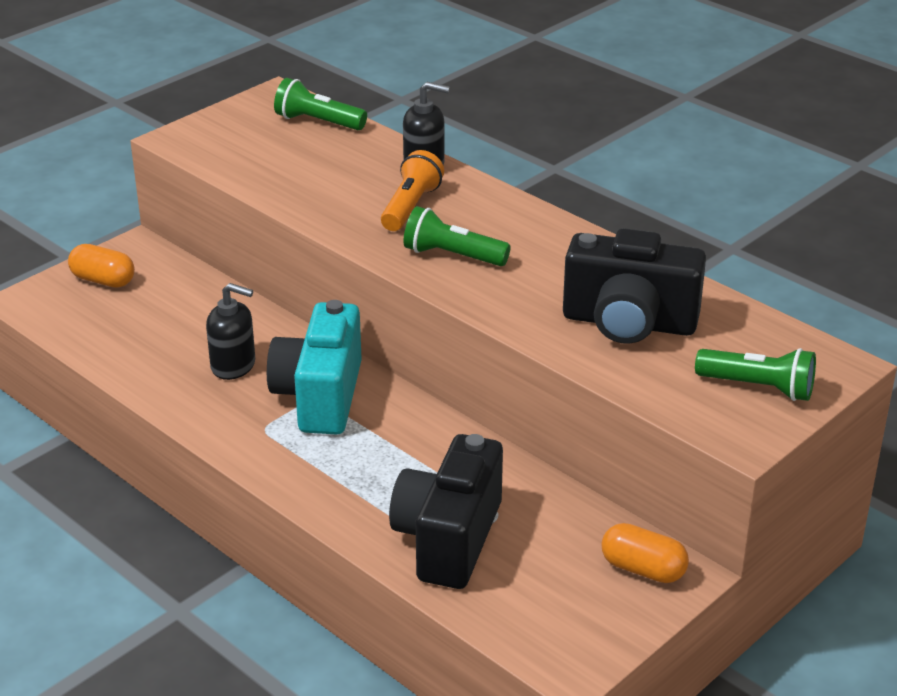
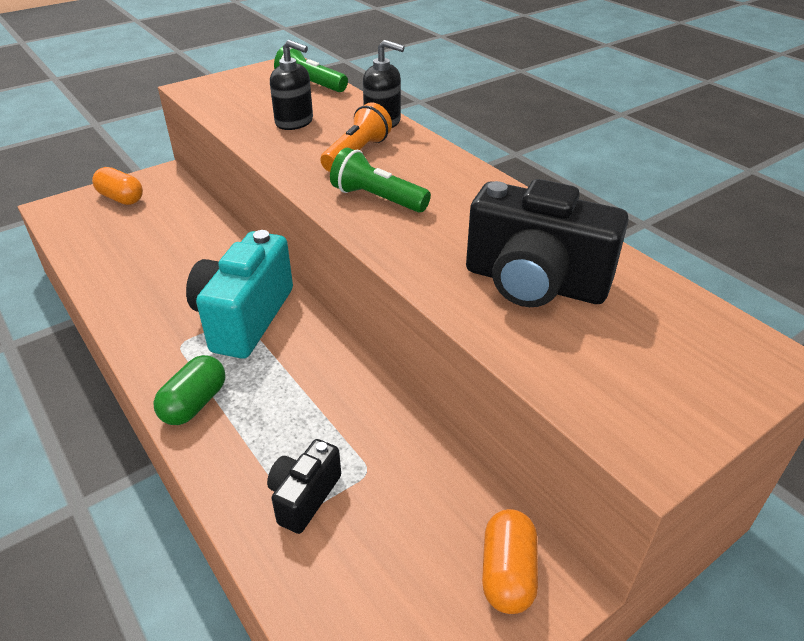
camera: 10 degrees right, 5 degrees up
black soap dispenser [206,283,255,380] -> black soap dispenser moved to [270,40,313,130]
black camera [389,434,503,589] -> black camera [267,439,341,534], size x0.53
orange capsule [602,523,689,583] -> orange capsule turned 60 degrees clockwise [482,509,538,614]
green flashlight [695,348,816,401] -> none
none -> green capsule [153,355,225,425]

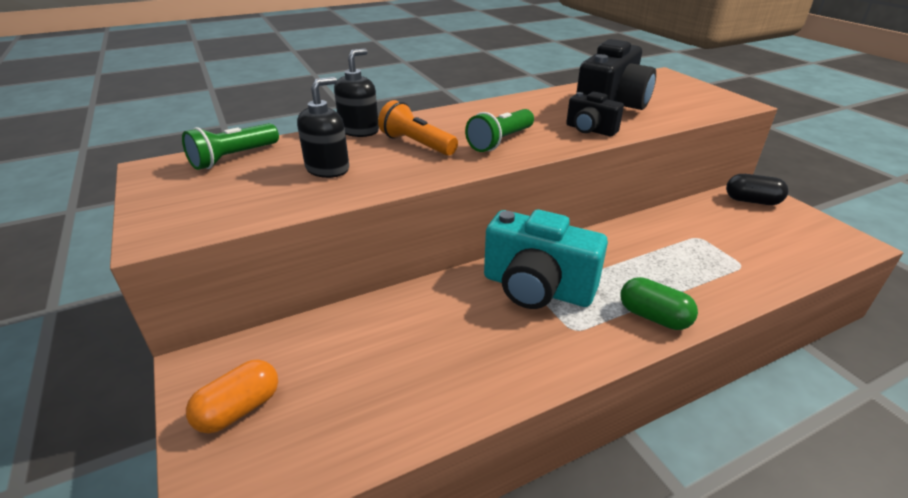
camera: 80 degrees left, 5 degrees down
black camera [267,439,341,534] -> black camera moved to [566,92,624,136]
orange capsule [482,509,538,614] -> black capsule [726,174,788,205]

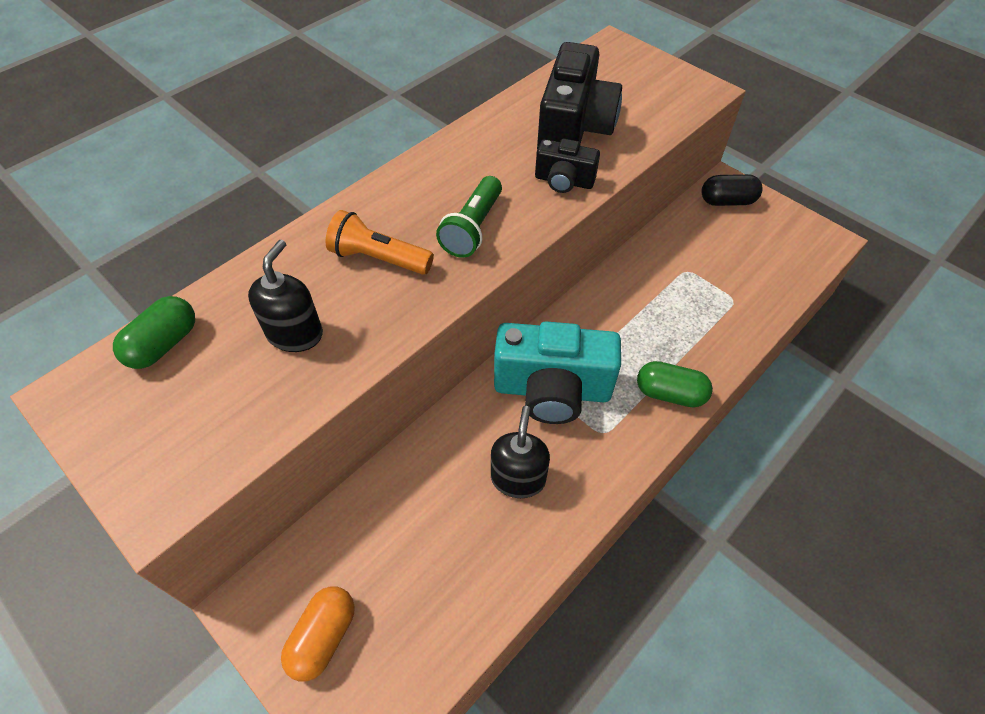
camera: 20 degrees left, 20 degrees up
green flashlight [182,123,279,170] -> green capsule [113,296,195,369]
black soap dispenser [334,48,379,137] -> black soap dispenser moved to [491,406,550,498]

